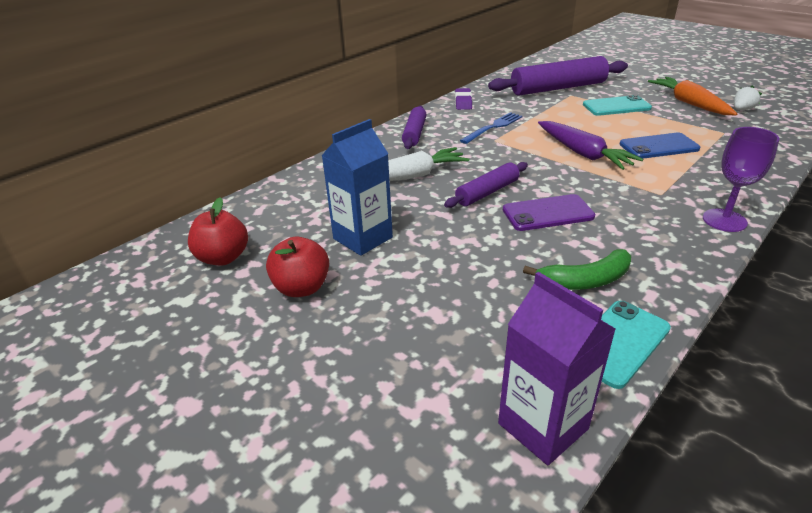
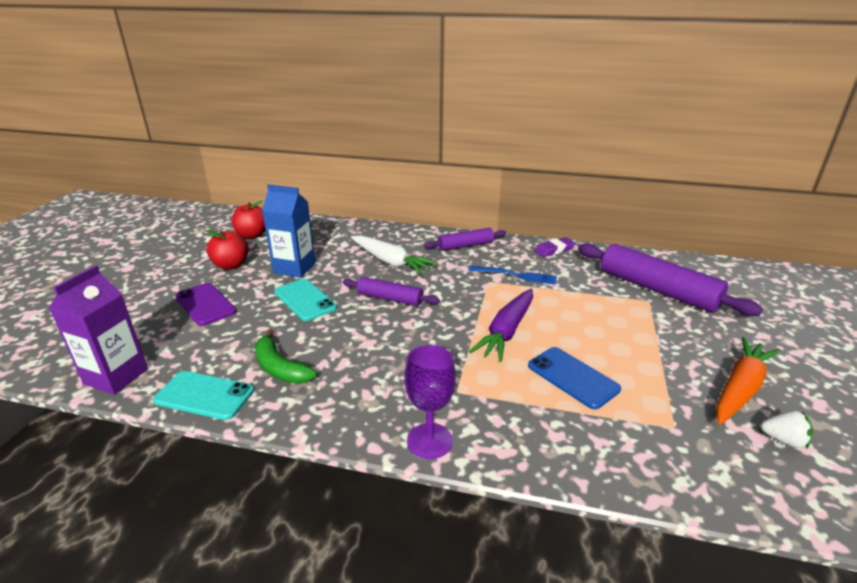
camera: 60 degrees right, 5 degrees down
purple phone [503,194,595,231] -> purple phone moved to [175,283,236,326]
turquoise phone [583,95,652,116] -> turquoise phone moved to [274,279,337,321]

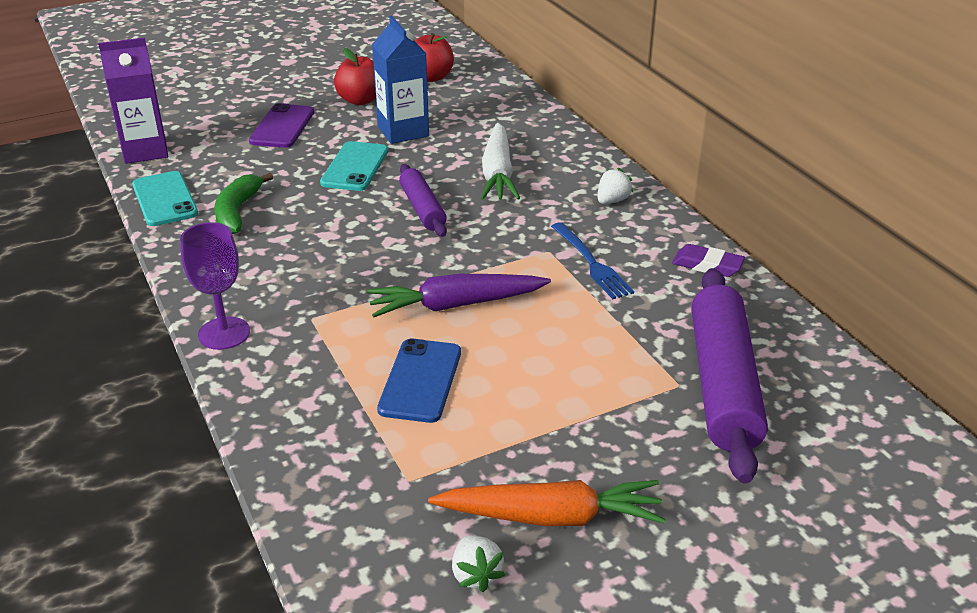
camera: 50 degrees right, 5 degrees up
purple rolling pin [424,228,506,251] -> white strawberry [598,167,634,204]

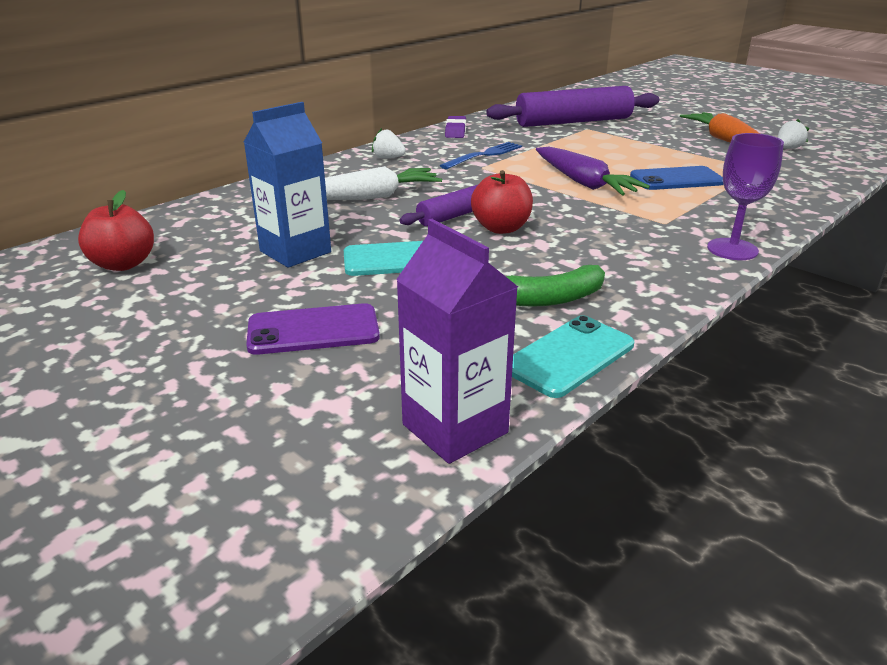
camera: 110 degrees left, 5 degrees down
red apple [334,48,376,105] -> red apple moved to [471,170,533,234]

